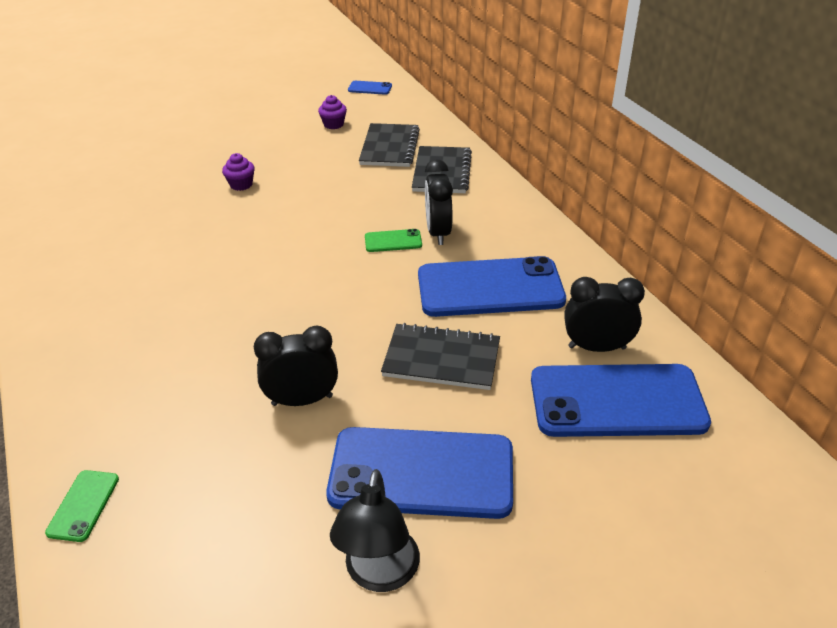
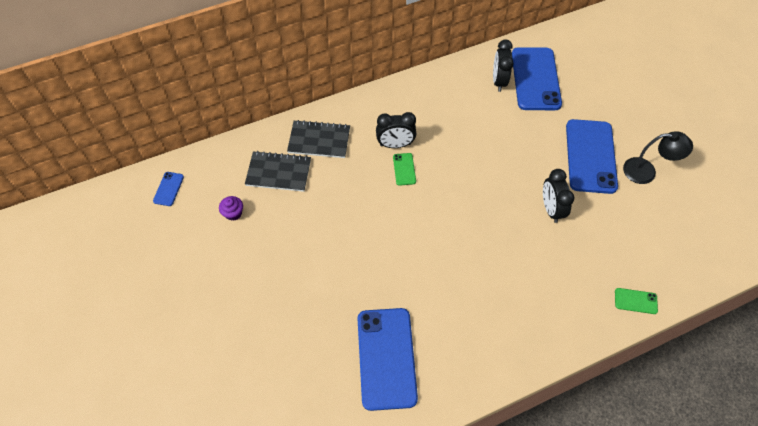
camera: 90 degrees left, 20 degrees up
purple cupcake [222,153,255,191] -> none
black notebook [381,323,500,390] -> none
blue phone [418,256,566,317] -> blue phone moved to [357,308,418,411]

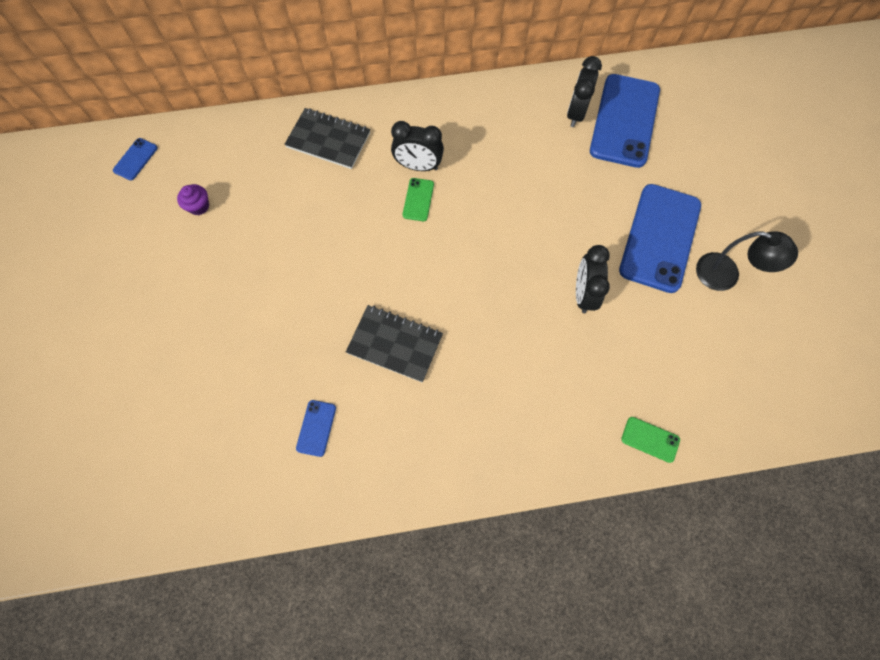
camera: 15 degrees right, 10 degrees up
black notebook [245,151,311,192] -> black notebook moved to [346,305,443,383]
blue phone [357,308,418,411] -> blue phone [296,400,336,457], size x0.43

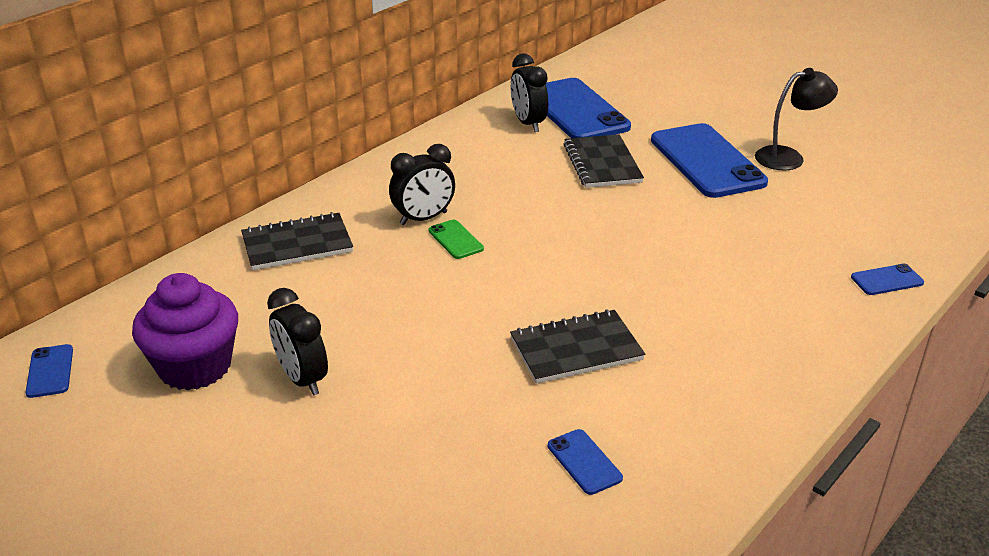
camera: 40 degrees left, 35 degrees down
purple cupcake [177,184,209,215] -> purple cupcake [132,273,238,390], size x2.21
black clock [576,245,610,313] -> black clock moved to [267,288,328,396]
green phone [621,417,680,463] -> blue phone [851,264,924,295]
none -> black notebook [563,134,644,188]

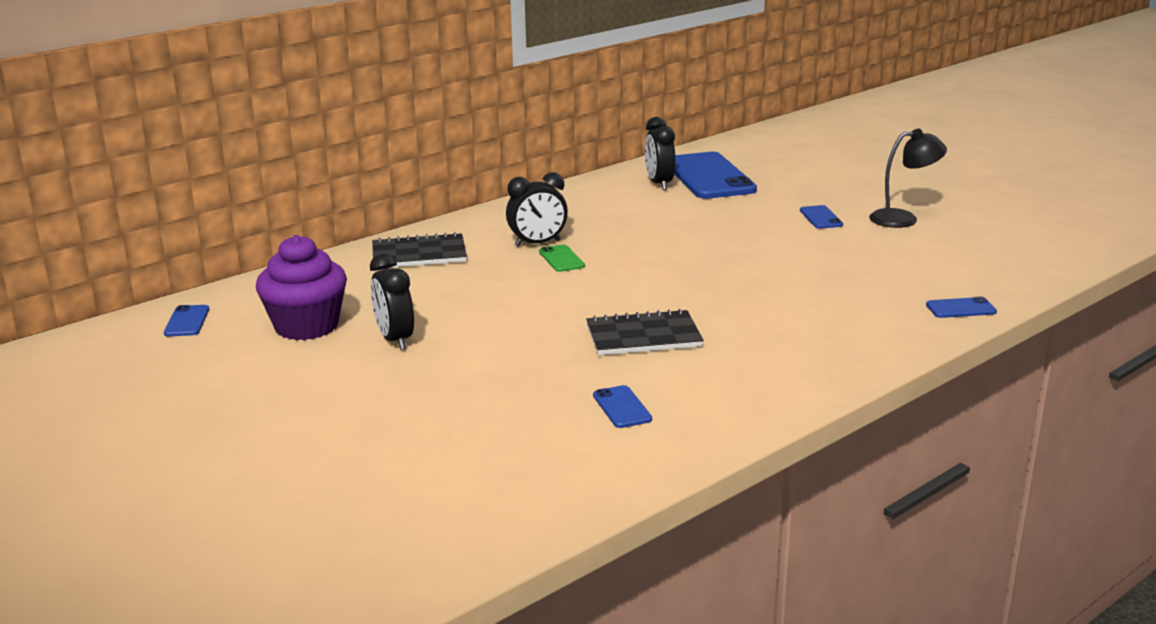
camera: 10 degrees right, 10 degrees down
black notebook [563,134,644,188] -> none
blue phone [651,123,768,198] -> blue phone [800,205,843,229], size x0.43

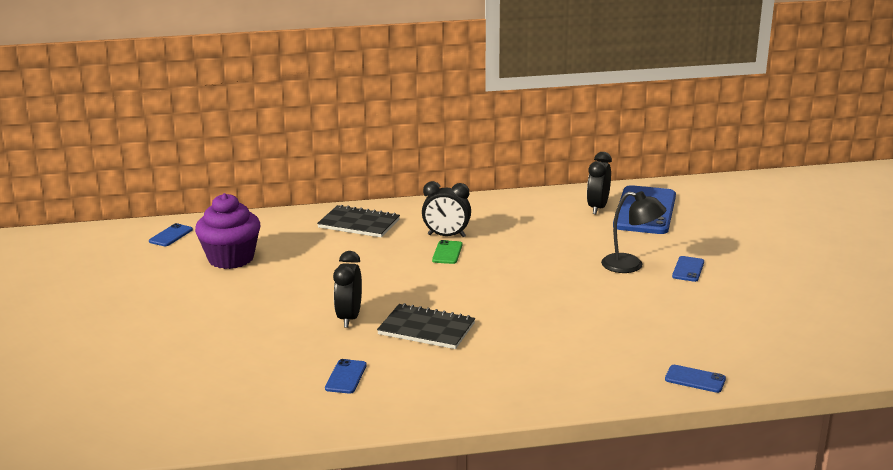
camera: 30 degrees right, 0 degrees up
black clock [370,254,414,350] -> black clock moved to [333,251,362,328]
black lamp [869,129,947,228] -> black lamp moved to [601,191,666,273]

